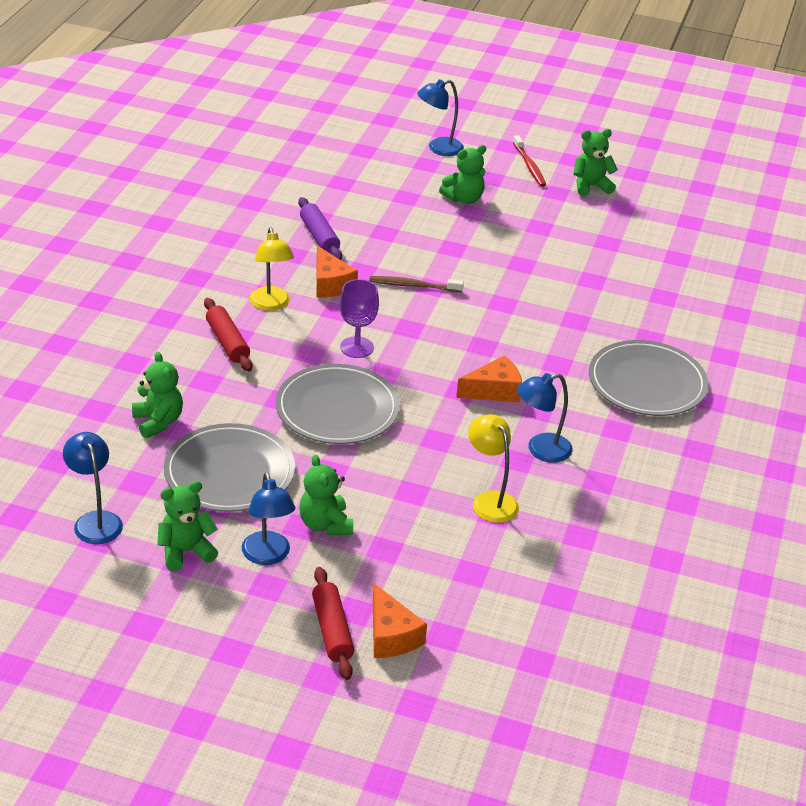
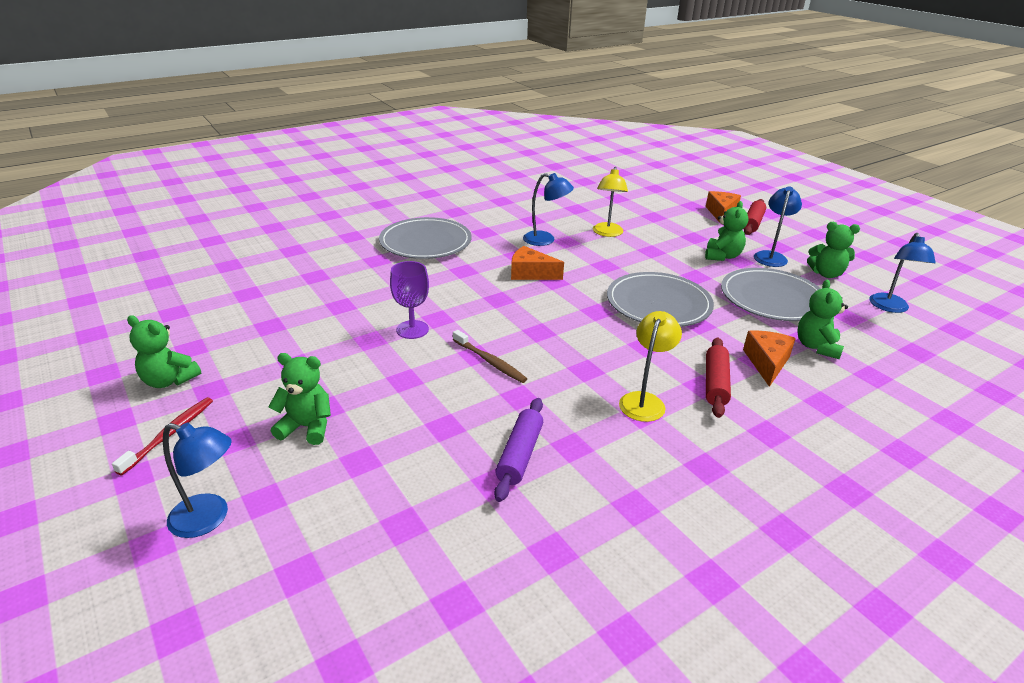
camera: 140 degrees left, 5 degrees down
orange cheese [316,246,358,298] -> orange cheese moved to [743,331,796,387]
purple goblet [340,279,379,358] -> purple goblet moved to [390,261,429,339]

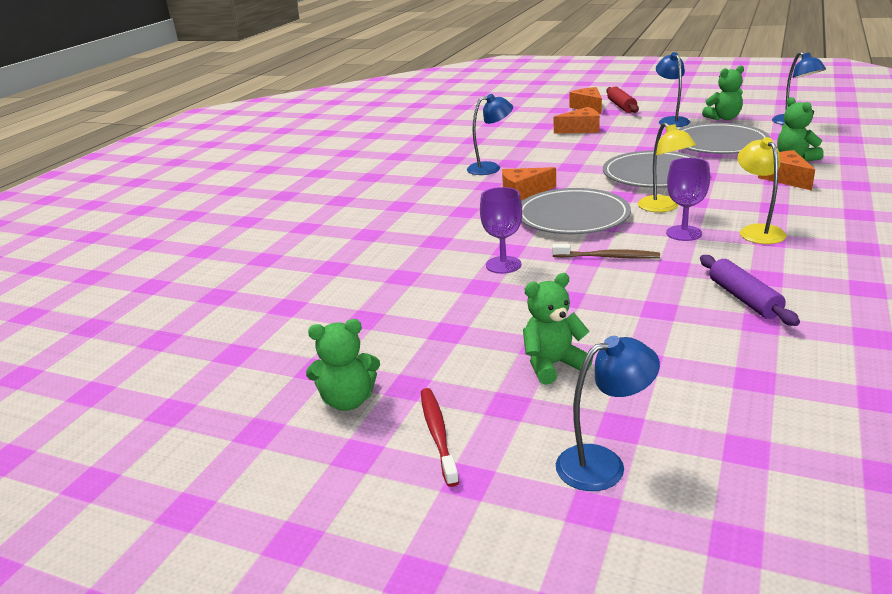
camera: 30 degrees left, 5 degrees down
grey plate [379,217,472,259] -> grey plate moved to [521,188,631,234]
yellow lamp [593,167,628,237] -> yellow lamp moved to [638,122,696,212]
green teddy bear [705,201,748,261] -> none
red rolling pin [706,338,731,418] -> none
none -> orange cheese [554,107,600,134]
none -> purple goblet [666,158,710,241]

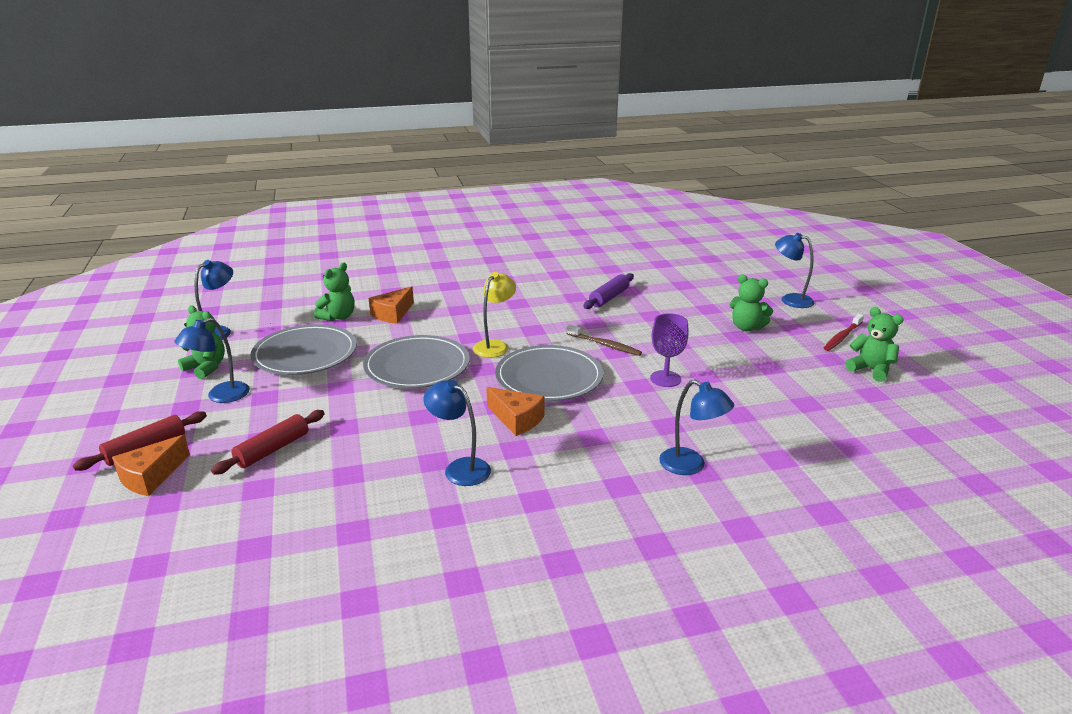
camera: 130 degrees left, 0 degrees up
brown toothbrush [552,244,660,259] -> brown toothbrush turned 150 degrees clockwise [566,325,642,356]
orange cheese [554,107,600,134] -> red rolling pin [211,410,325,475]
purple goblet [666,158,710,241] -> none
yellow lamp [737,137,787,244] -> none
none -> blue lamp [659,379,734,475]

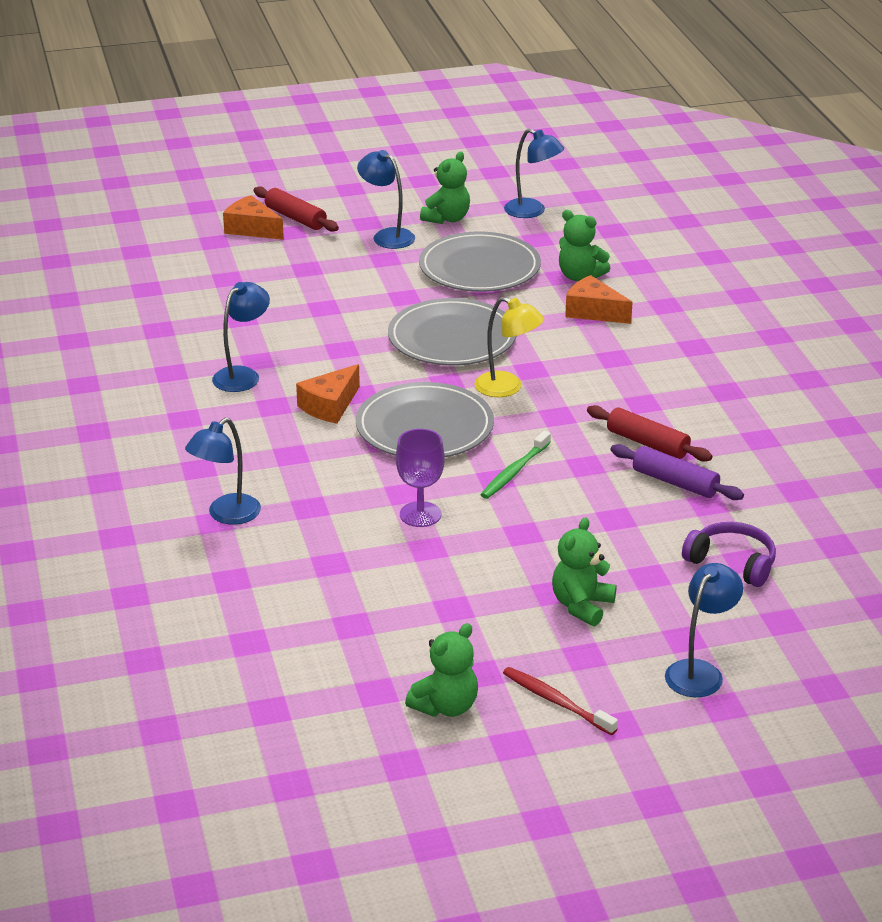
camera: 90 degrees right, 5 degrees up
red rolling pin [211,410,325,475] -> red rolling pin moved to [587,405,712,461]
brown toothbrush [566,325,642,356] -> green toothbrush [480,431,551,499]
none -> purple headphones [682,522,776,587]

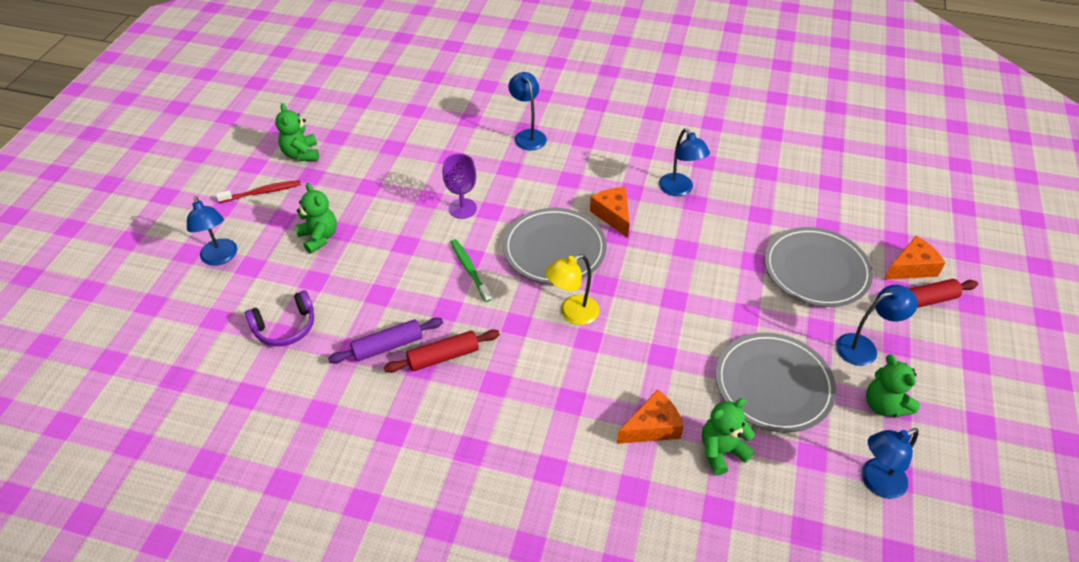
camera: 120 degrees right, 15 degrees up
grey plate [388,298,516,366] -> grey plate moved to [764,227,873,307]

